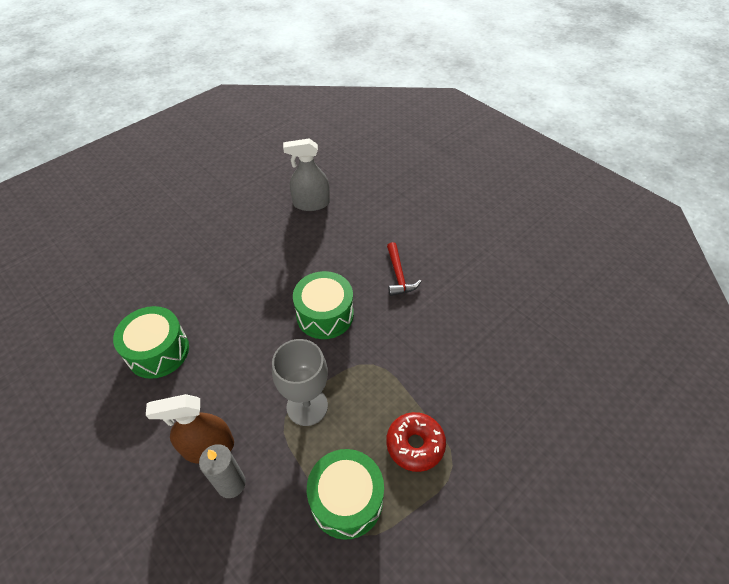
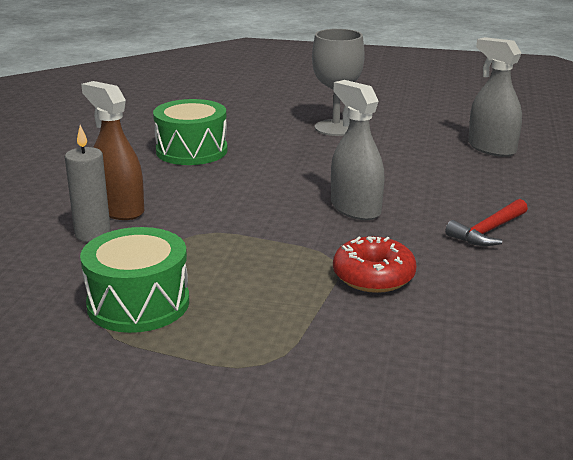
camera: 55 degrees right, 25 degrees down
grey goblet [272,339,328,426] -> grey goblet moved to [312,29,365,136]
green drum [293,271,354,339] -> grey spray bottle [331,80,385,220]
red donut [386,412,446,472] -> red donut moved to [333,236,416,293]

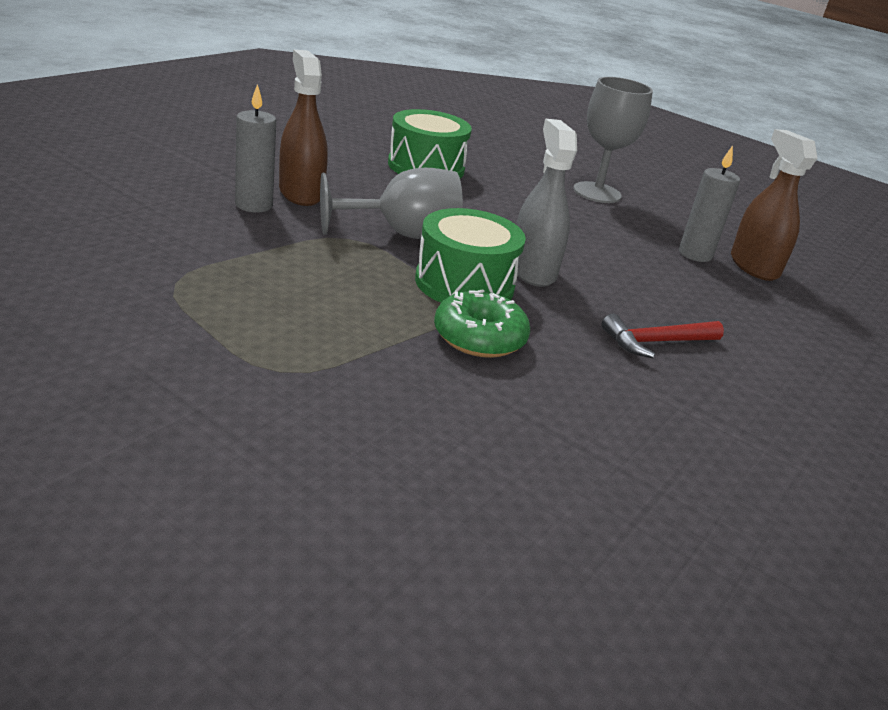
camera: 20 degrees right, 5 degrees up
green drum [80,227,189,333] -> green drum moved to [415,208,526,303]
red donut [333,236,416,293] -> green donut [434,289,530,358]
grey spray bottle [468,37,522,157] -> brown spray bottle [731,129,817,281]
none -> grey goblet [320,168,463,239]
none -> grey candle [679,145,740,262]

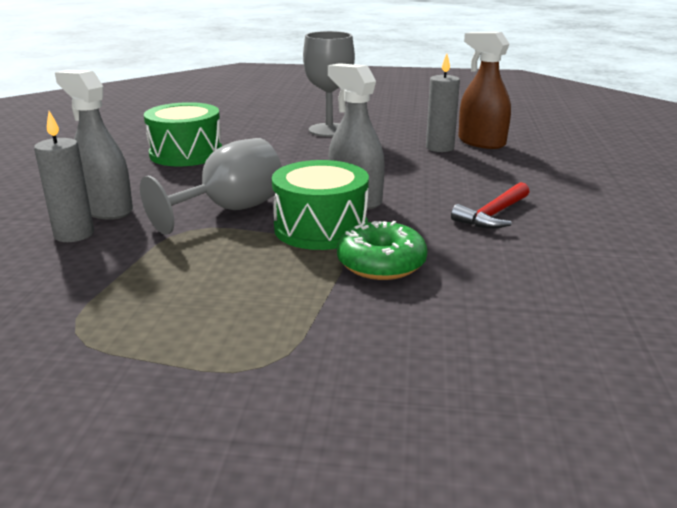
camera: 25 degrees left, 5 degrees down
brown spray bottle [279,50,328,206] -> grey spray bottle [55,70,133,220]

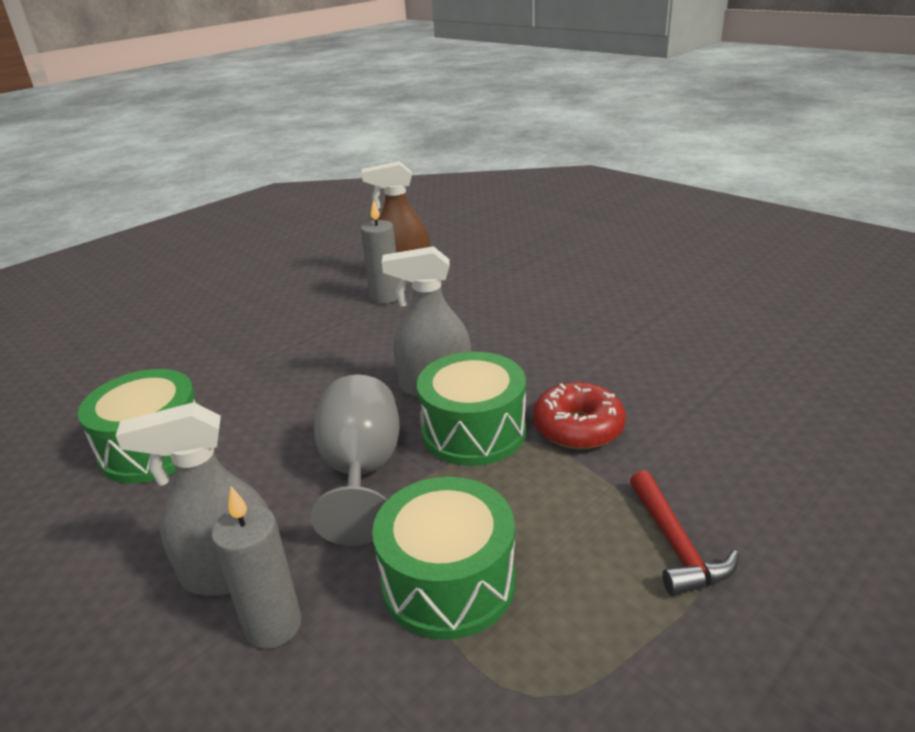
camera: 50 degrees left, 5 degrees up
grey goblet [303,31,355,137] -> none
green donut [337,221,428,280] -> red donut [533,382,626,449]
red hammer [451,182,529,229] -> red hammer moved to [630,470,739,596]
none -> green drum [372,477,516,640]

